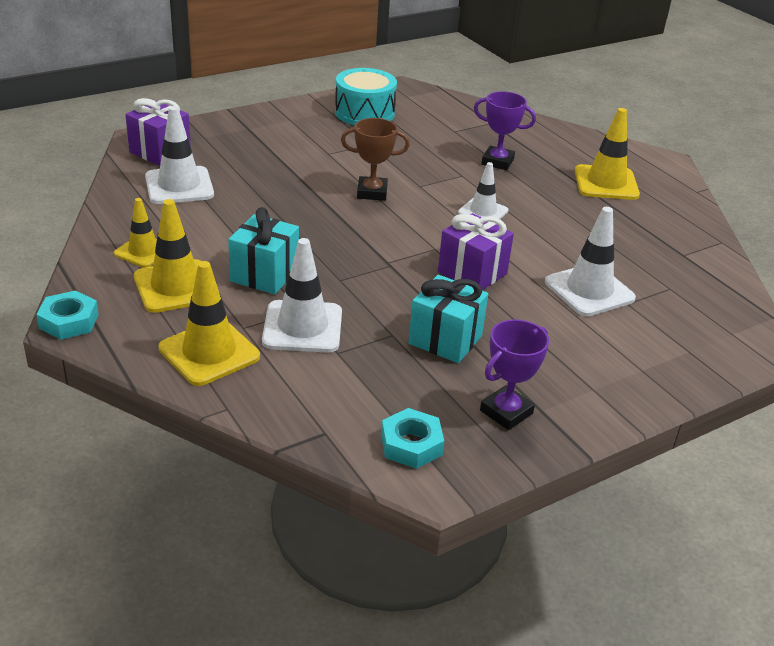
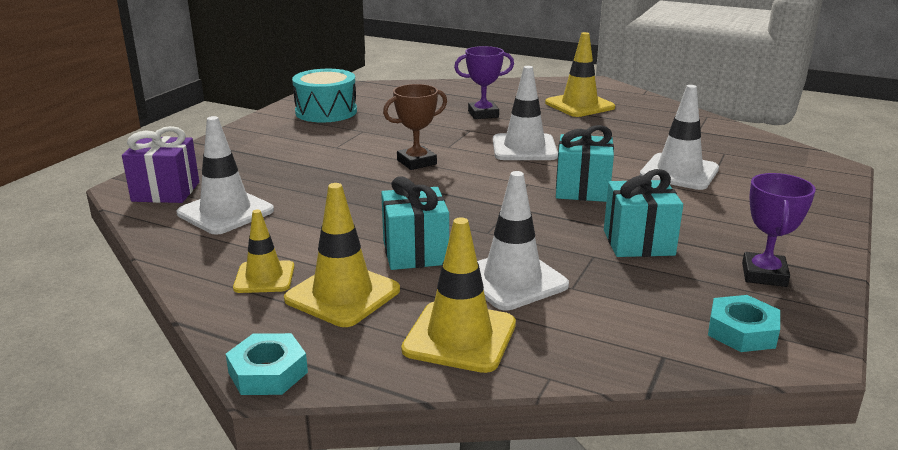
camera: 30 degrees left, 10 degrees down
purple gift [438,213,514,290] -> turquoise gift [556,125,614,202]
white traffic cone [458,162,509,219] -> white traffic cone [493,66,558,160], size x1.56

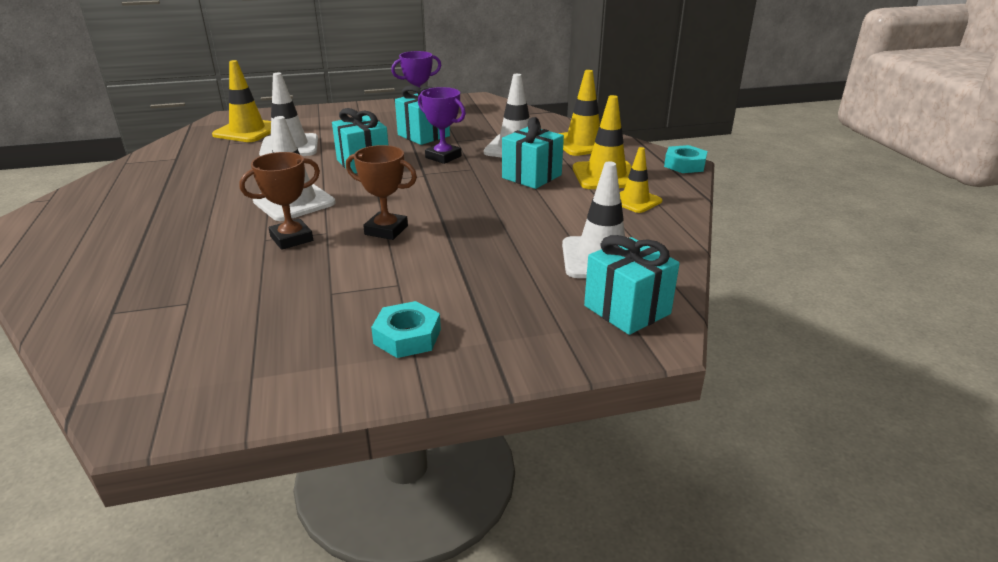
camera: 130 degrees left, 5 degrees up
purple gift [122,126,199,203] -> turquoise gift [584,235,680,335]
turquoise drum [292,69,357,122] -> none
purple trophy [454,46,514,119] -> purple trophy moved to [418,87,466,164]
yellow traffic cone [545,32,615,117] -> yellow traffic cone moved to [212,60,271,142]
turquoise nut [708,295,780,352] -> turquoise nut moved to [371,301,441,358]
none -> brown trophy [239,152,320,250]

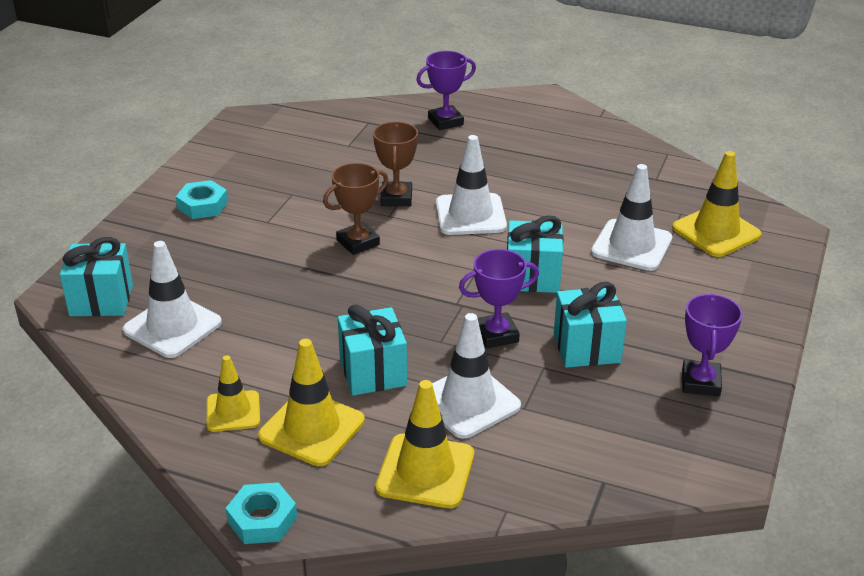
camera: 125 degrees right, 5 degrees up
none -> purple trophy [416,51,476,130]

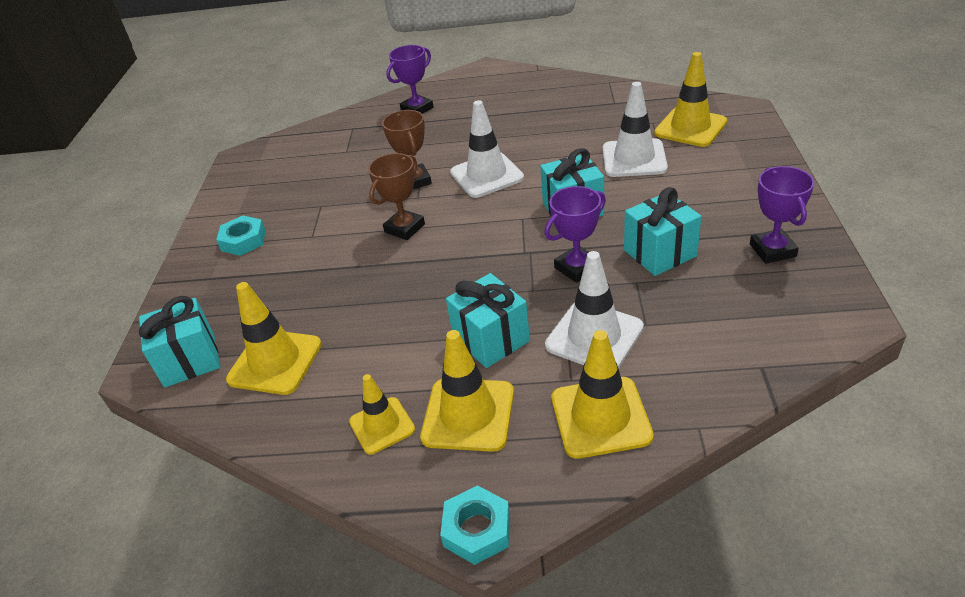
camera: 15 degrees left, 5 degrees up
white traffic cone [123,241,222,358] -> yellow traffic cone [226,282,322,395]

